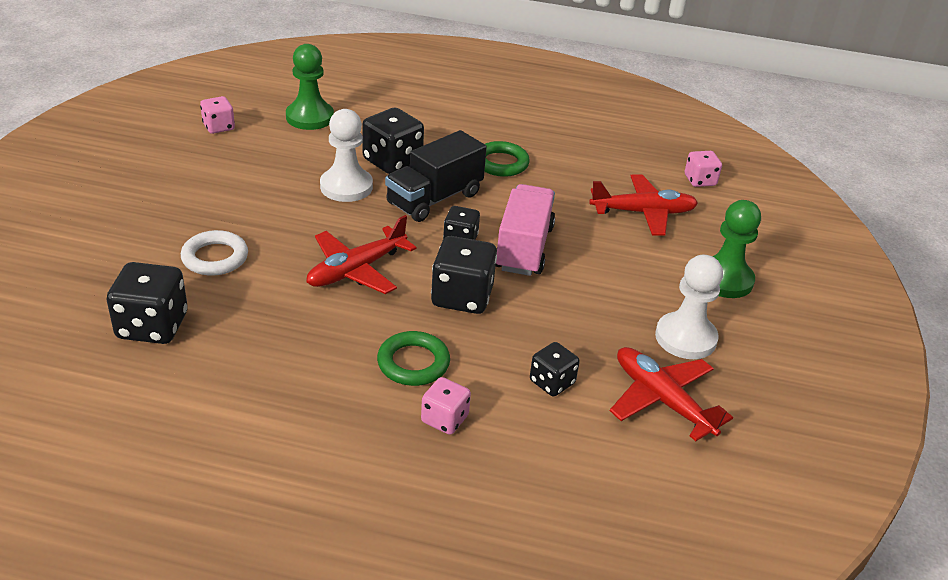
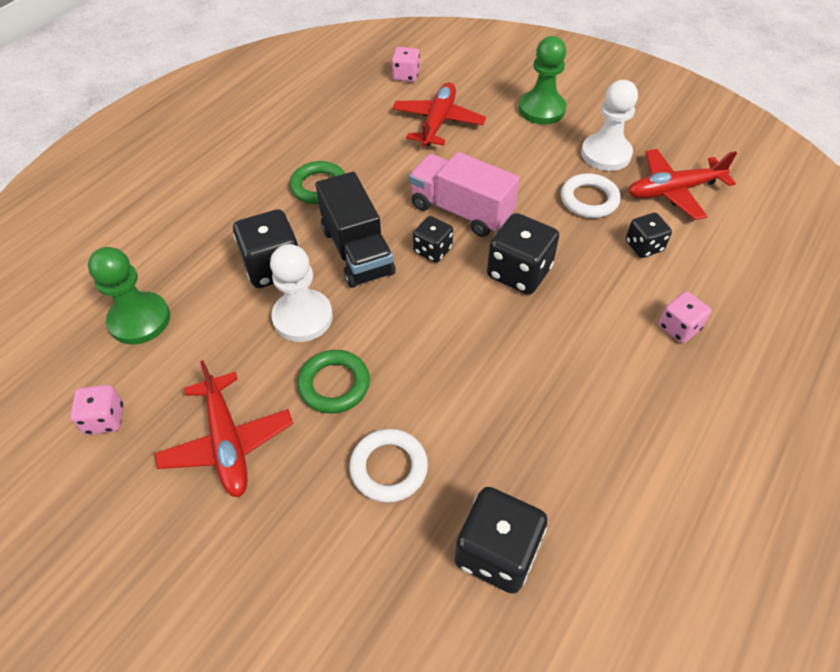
camera: 65 degrees left, 15 degrees up
red plane [306,215,417,294] -> red plane moved to [154,360,293,498]
green ring [377,331,450,386] -> green ring moved to [297,350,370,414]
none -> white ring [561,173,621,218]

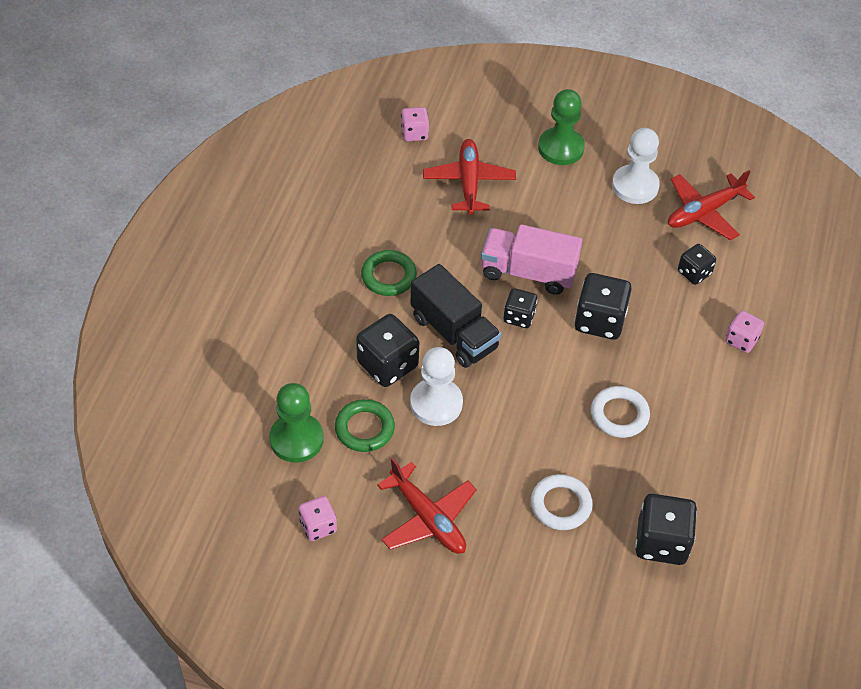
camera: 20 degrees left, 0 degrees up
green ring [297,350,370,414] -> green ring moved to [335,399,395,452]
white ring [561,173,621,218] -> white ring moved to [591,386,650,438]

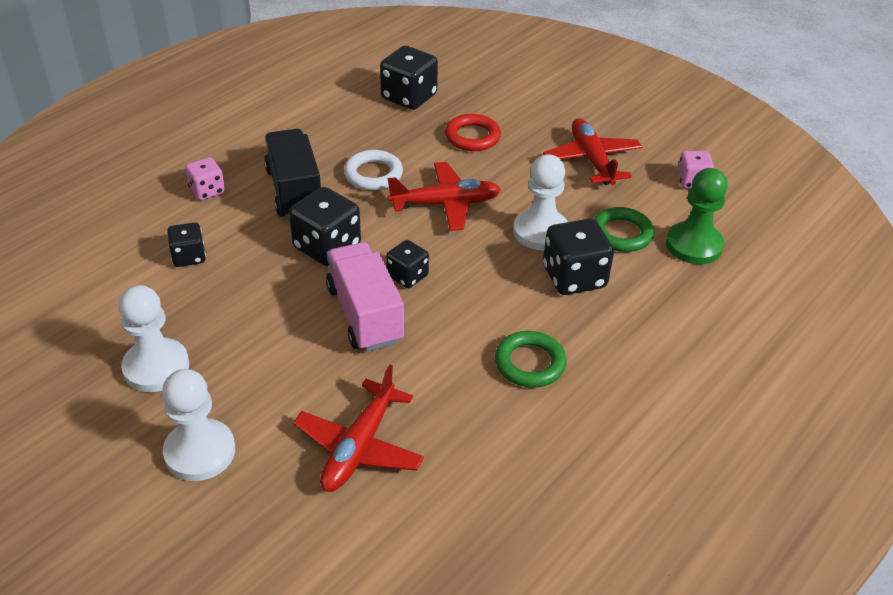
camera: 155 degrees left, 10 degrees down
pink dice [401,107,429,142] -> none
black truck [410,264,501,368] -> black truck moved to [264,129,321,218]
pink truck [481,224,582,295] -> pink truck turned 150 degrees counterclockwise [326,242,404,352]
white ring [531,474,593,530] -> red ring [445,114,501,151]
green pawn [538,89,585,165] -> white pawn [162,369,235,481]
red plane [668,170,755,240] -> red plane moved to [388,162,501,231]

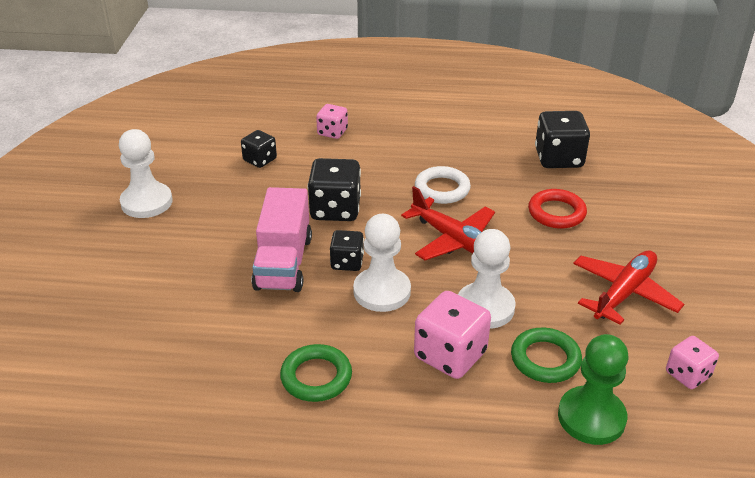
camera: 55 degrees right, 5 degrees down
white pawn [162,369,235,481] -> white pawn moved to [353,214,411,312]
black truck [264,129,321,218] -> none
red plane [293,365,424,492] -> none
pink truck [326,242,404,352] -> pink truck turned 150 degrees clockwise [251,187,312,292]
black dice [543,219,614,295] -> pink dice [414,291,491,379]

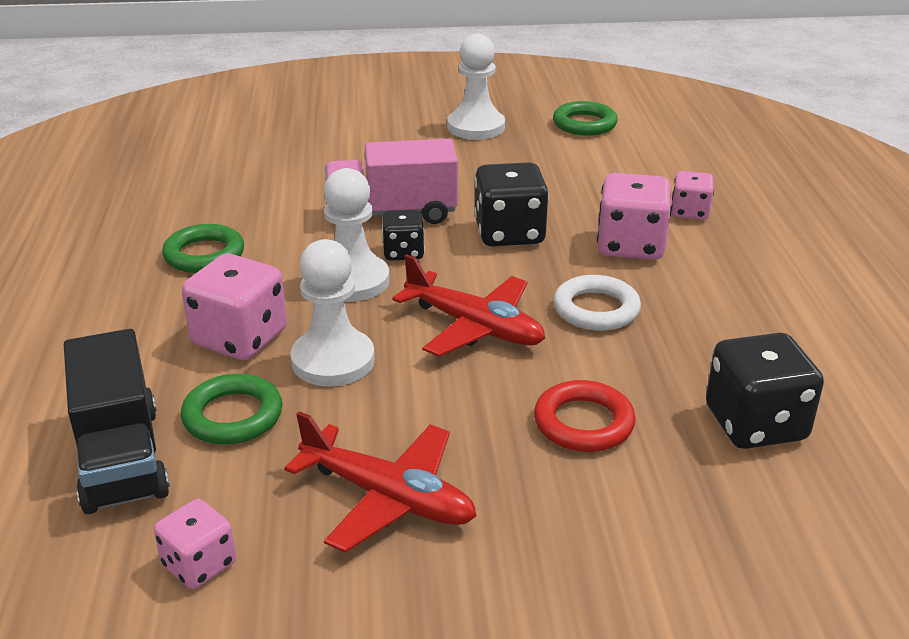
camera: 80 degrees right, 5 degrees down
black dice [241,130,277,168] -> none
red plane [401,186,495,260] -> red plane turned 90 degrees counterclockwise [392,254,545,357]
green pawn [558,334,628,445] -> black truck [64,329,170,514]
none -> green ring [553,101,618,136]
none -> pink dice [597,173,672,260]

